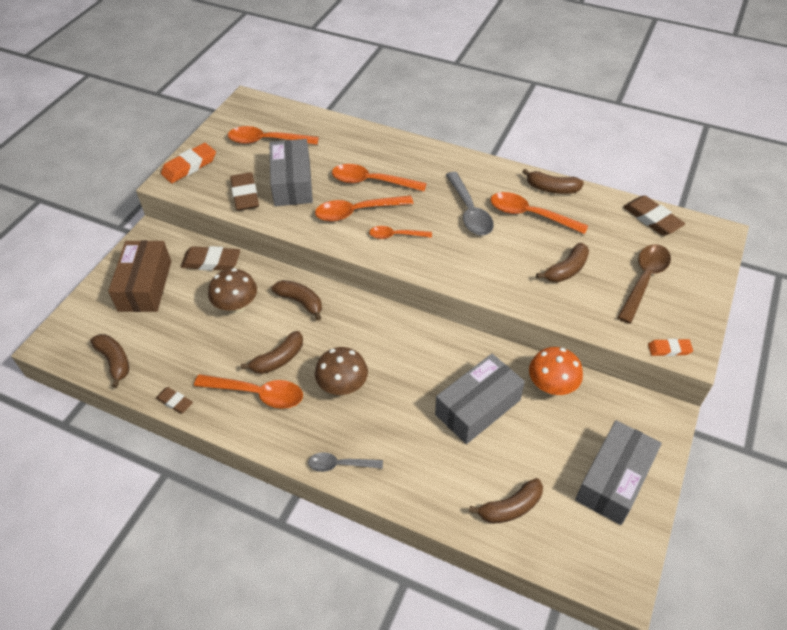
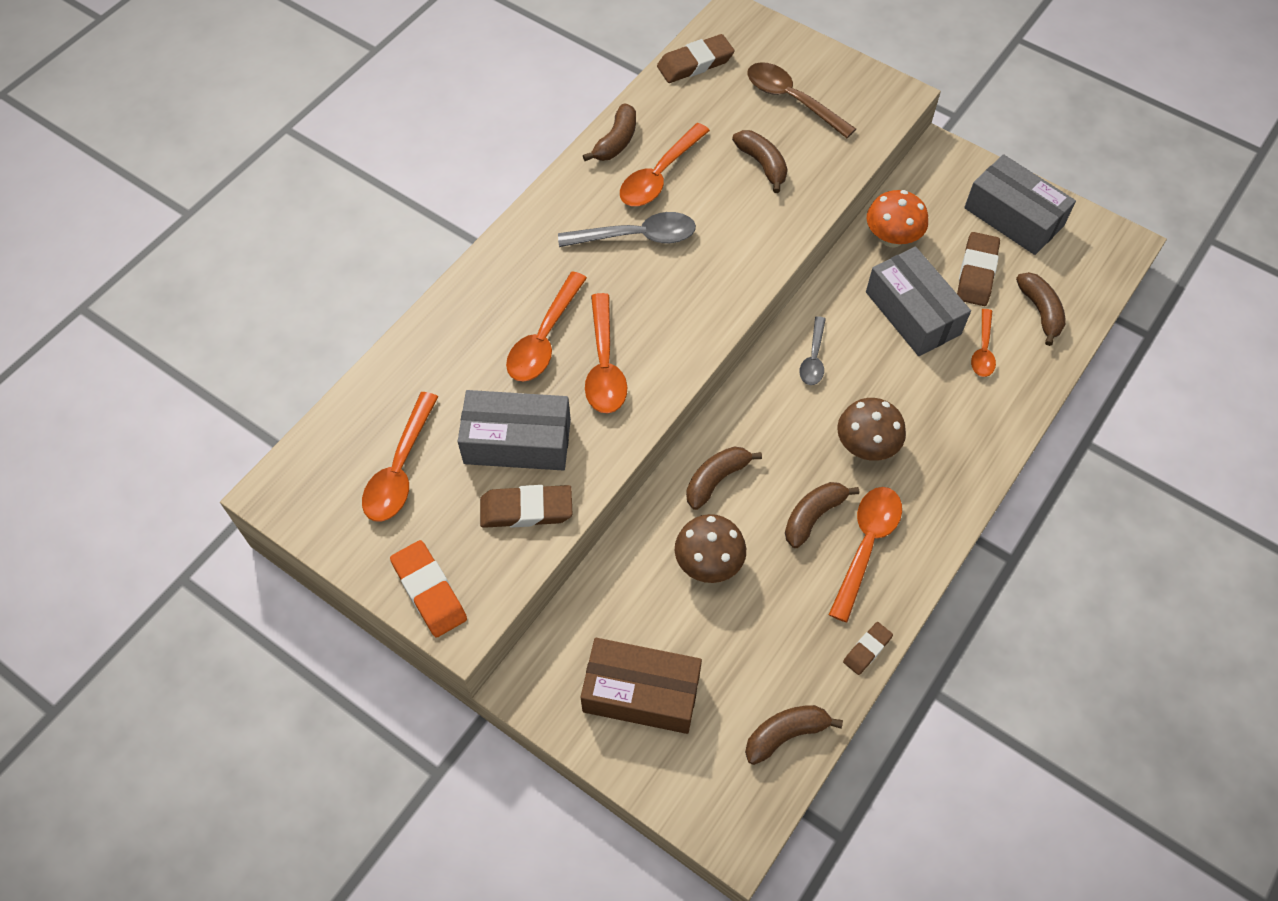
camera: 80 degrees left, 10 degrees up
brown eraser [181,246,240,271] -> brown eraser moved to [957,232,1000,306]
brown banana [241,331,303,374] -> brown banana turned 105 degrees counterclockwise [785,482,859,548]
grey spoon [308,452,383,472] -> grey spoon moved to [800,316,826,385]
orange spoon [369,226,432,239] -> orange spoon moved to [971,309,996,377]
orange eraser [648,339,693,356] -> none

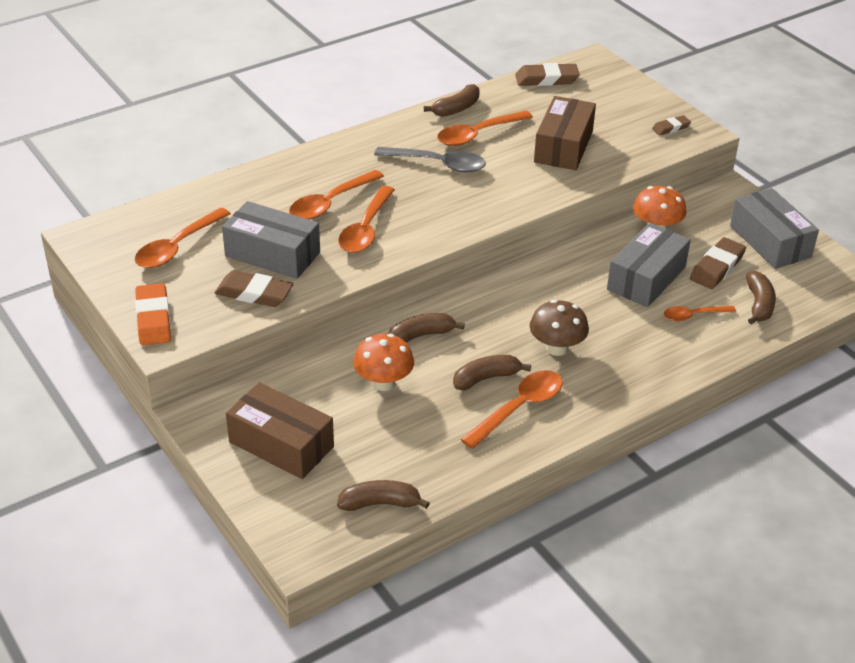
camera: 20 degrees right, 20 degrees down
brown mushroom [675,514,746,583] -> orange mushroom [353,334,414,391]
brown banana [732,130,788,193] -> brown box [534,96,596,170]
brown spoon [747,62,856,138] -> none
grey spoon [800,316,826,385] -> none
brown eraser [843,622,893,675] -> brown eraser moved to [652,115,691,135]
grey box [866,247,971,356] -> grey box turned 45 degrees clockwise [607,223,691,307]
orange spoon [971,309,996,377] -> orange spoon turned 45 degrees clockwise [664,306,736,321]

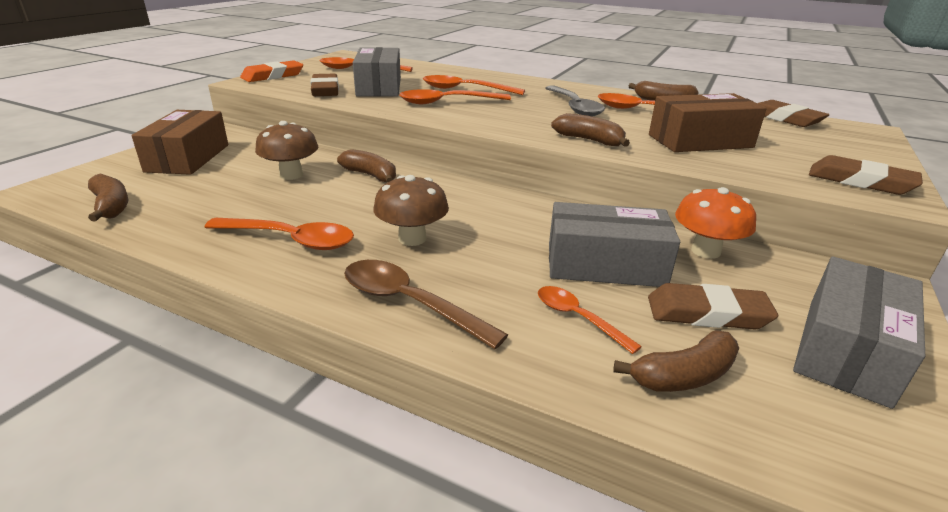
camera: 60 degrees right, 10 degrees down
orange mushroom [353,334,414,391] -> brown mushroom [255,121,318,180]
brown banana [453,355,531,390] -> brown banana moved to [551,113,630,147]
brown eraser [652,115,691,135] -> brown eraser [809,155,923,195], size x1.71
none -> brown spoon [344,260,508,349]

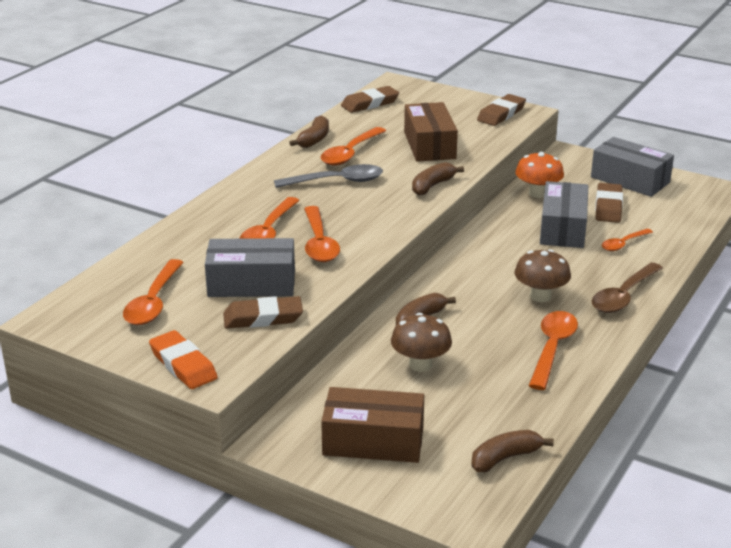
camera: 85 degrees left, 0 degrees up
brown banana [613,330,739,392] -> none

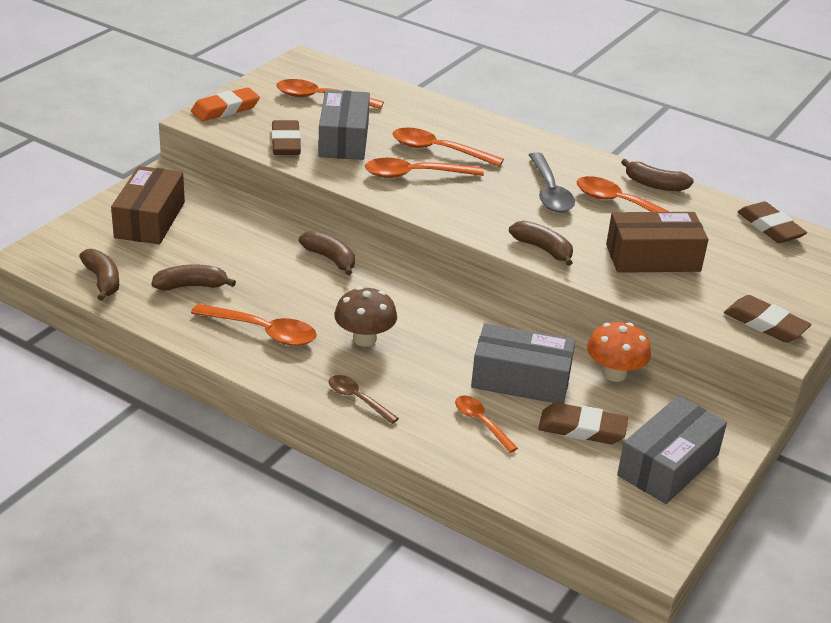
camera: 90 degrees right, 5 degrees up
brown mushroom [391,313,452,372] -> none
brown spoon [592,263,663,313] -> brown spoon [329,375,399,424], size x0.61
none -> brown banana [151,264,236,291]

